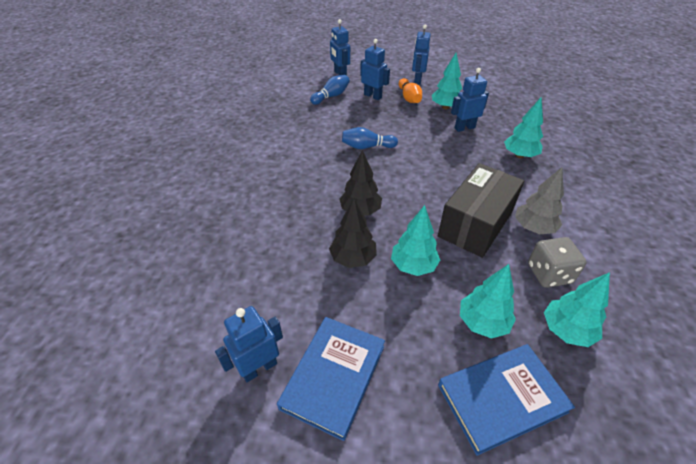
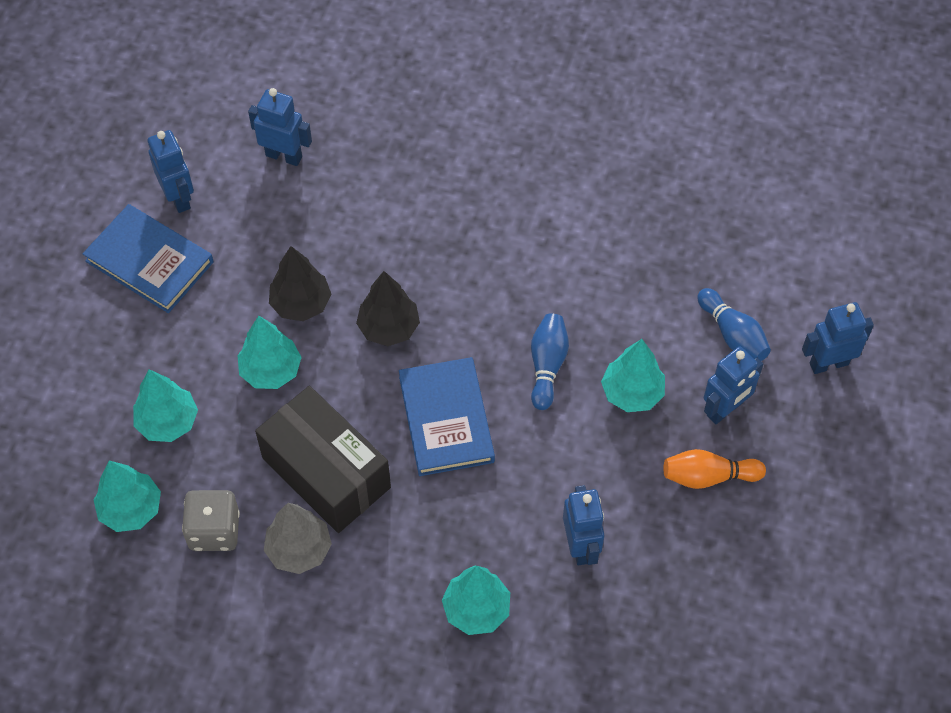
camera: 100 degrees right, 15 degrees up
blue robot [412,25,431,84] -> blue robot moved to [248,88,312,166]
turquoise tree [432,53,462,109] -> turquoise tree moved to [601,339,665,412]
blue book [438,344,575,456] -> blue book moved to [399,357,495,476]

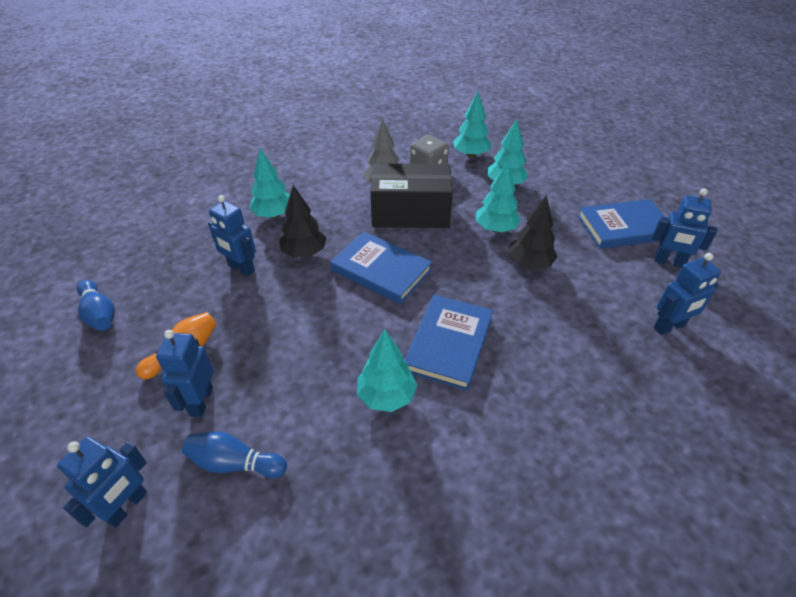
camera: 135 degrees right, 15 degrees down
black tree [356,271,420,346] -> black tree moved to [279,185,327,258]
blue bowling pin [531,313,569,410] -> blue bowling pin moved to [77,280,115,331]
turquoise tree [601,339,665,412] -> turquoise tree moved to [357,330,417,412]
none -> blue book [404,295,493,391]

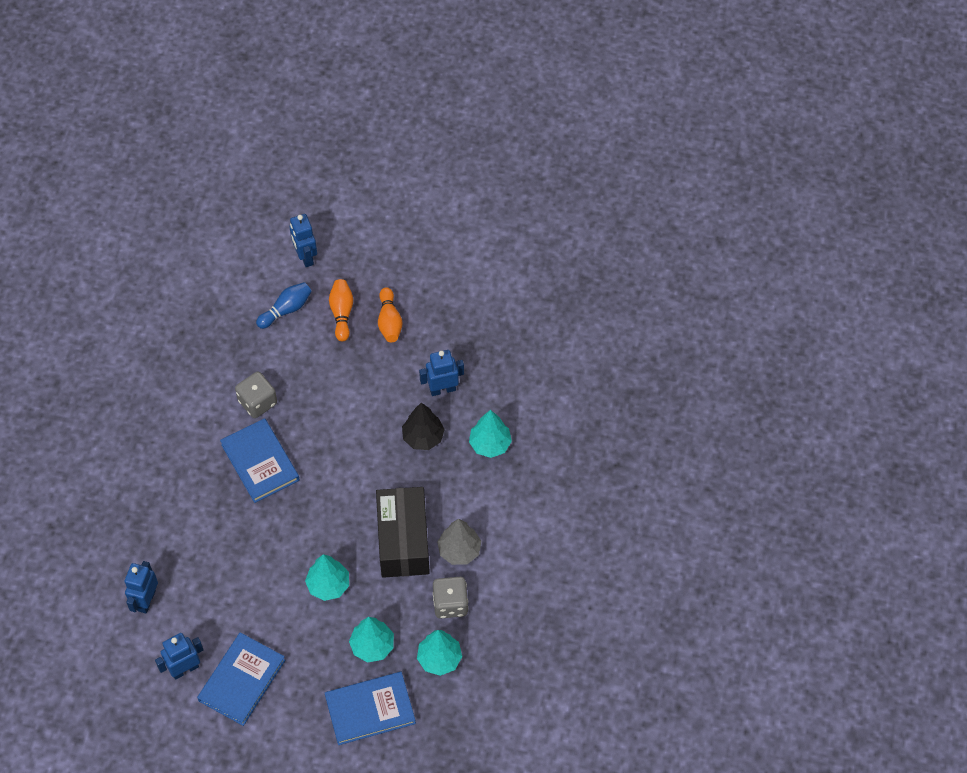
camera: 130 degrees right, 15 degrees up
blue bowling pin [77,280,115,331] -> none
blue robot [156,330,214,417] -> orange bowling pin [329,279,353,341]
blue book [330,232,432,304] -> blue book moved to [325,672,416,745]
turquoise tree [357,330,417,412] -> grey dice [235,372,277,418]
black box [370,164,453,228] -> black box turned 45 degrees counterclockwise [376,487,430,578]
black tree [508,195,557,270] -> none

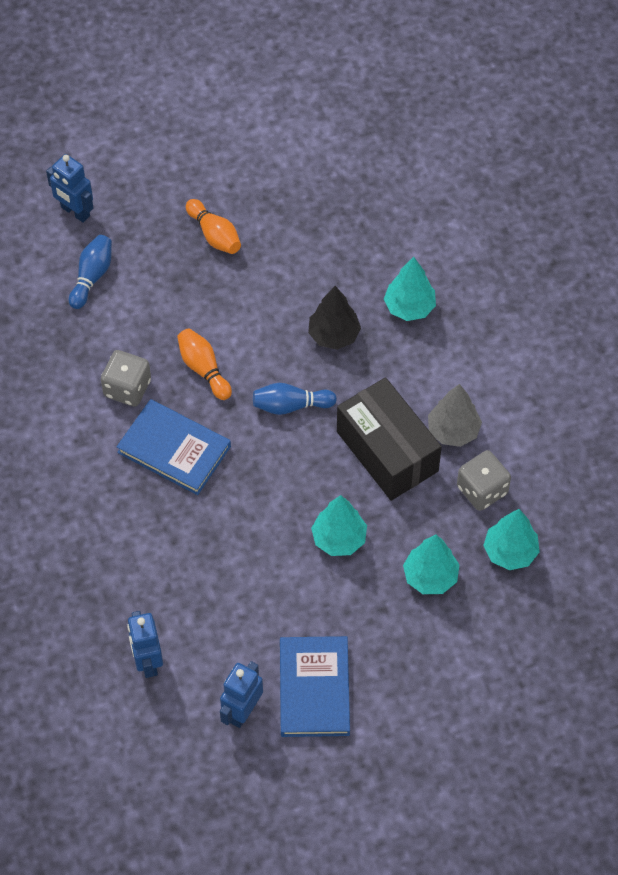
camera: 30 degrees left, 0 degrees up
blue book [325,672,416,745] -> none
orange bowling pin [329,279,353,341] -> orange bowling pin moved to [177,328,232,400]
blue robot [419,350,464,396] -> none
none -> blue bowling pin [253,383,337,415]

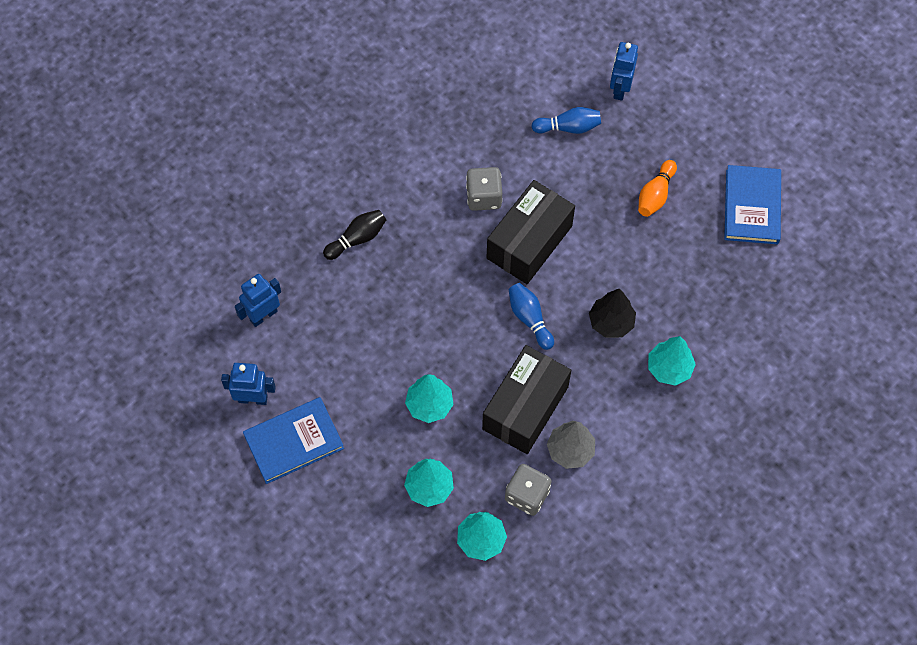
camera: 65 degrees right, 5 degrees up
blue book [117,399,231,495] -> blue book moved to [724,165,781,244]
orange bowling pin [177,328,232,400] -> black box [487,180,575,284]
none -> black bowling pin [323,210,386,260]

